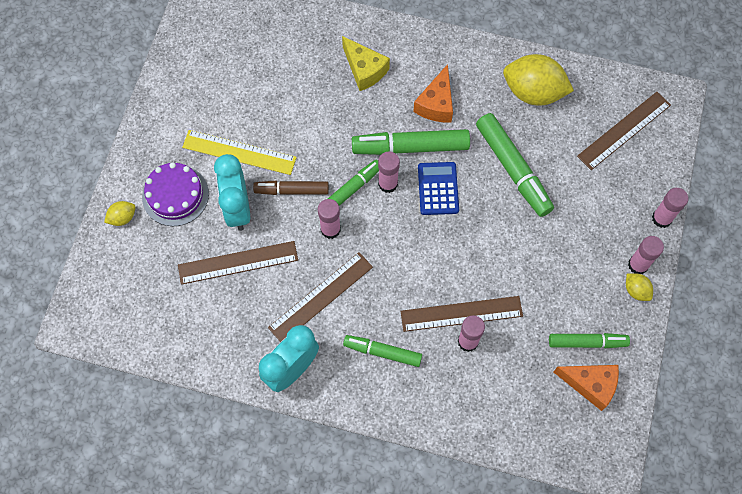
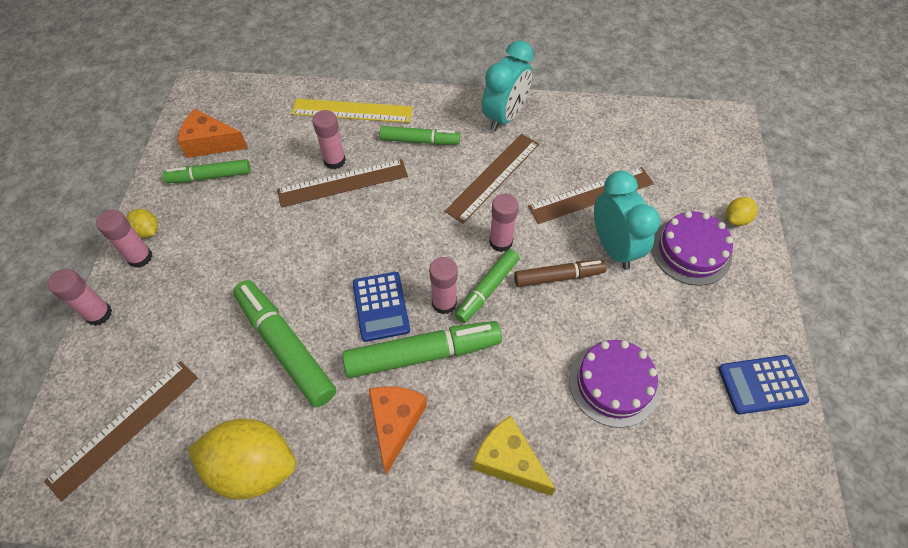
camera: 170 degrees right, 10 degrees down
yellow ruler [182,130,297,175] -> yellow ruler moved to [291,99,413,123]
none -> purple cake [569,340,659,428]
none -> blue calculator [718,355,809,414]

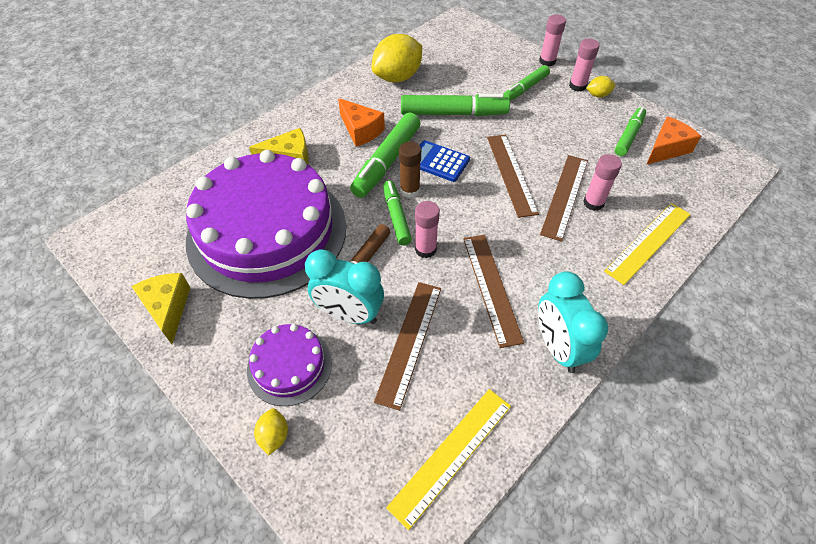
camera: 130 degrees right, 5 degrees down
brown ruler [44,361,198,501] -> brown ruler moved to [487,135,539,218]
green marker [380,126,460,145] -> green marker moved to [503,65,550,101]
pink glue stick [429,257,458,314] -> brown glue stick [399,142,421,198]
purple cake [569,340,659,428] -> purple cake [186,150,346,299], size x2.22
blue calculator [718,355,809,414] -> yellow cheese [131,273,190,344]
none -> yellow ruler [386,389,511,530]

